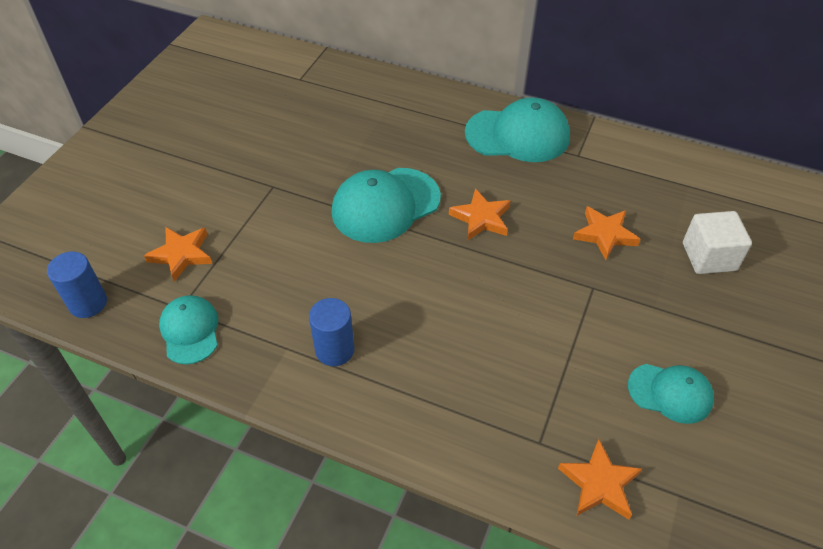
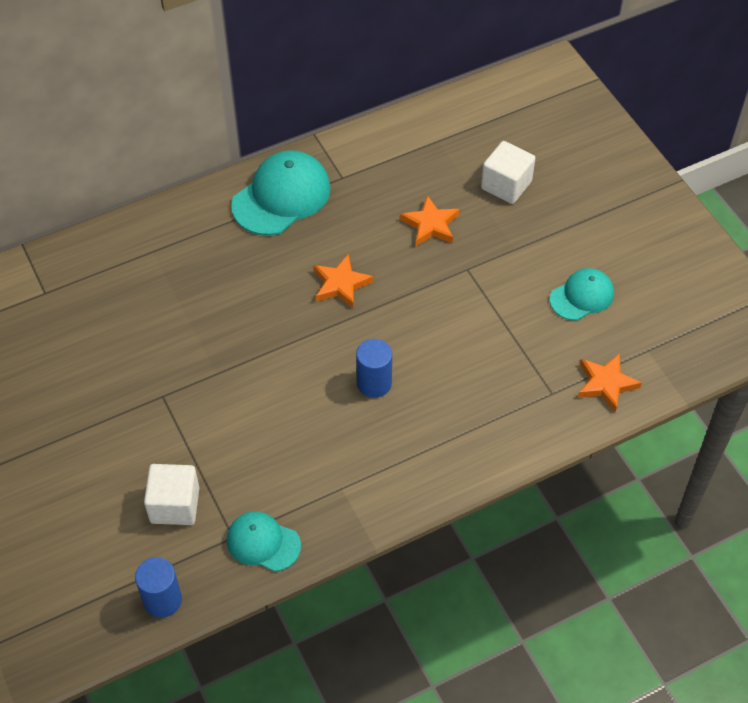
camera: 50 degrees left, 5 degrees up
orange star [144,227,212,282] -> white cube [144,464,199,525]
blue cylinder [309,298,355,366] -> blue cylinder moved to [356,339,392,398]
turquoise cap [332,168,441,243] -> none

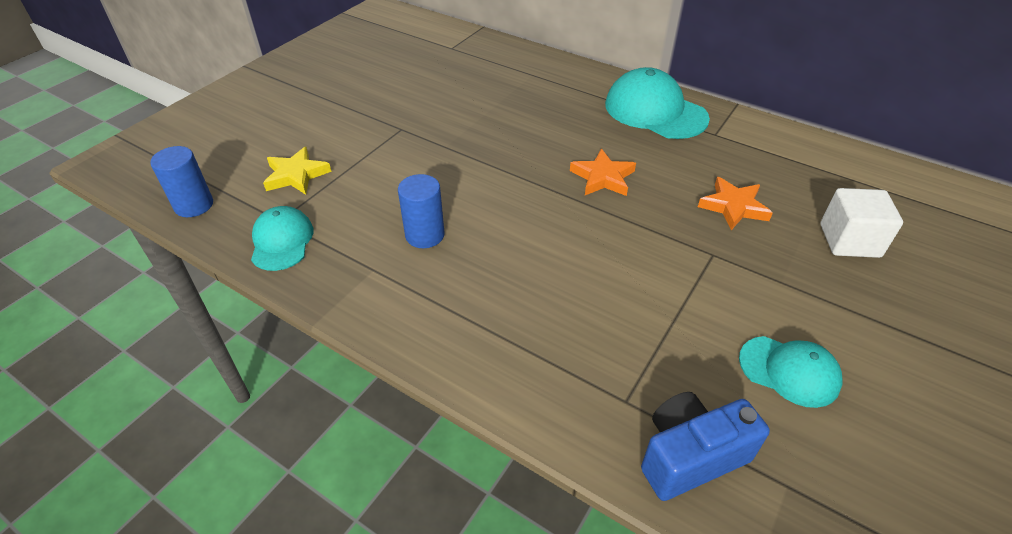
camera: 60 degrees right, 10 degrees down
white cube [144,464,199,525] -> yellow star [263,147,332,195]
turquoise cap [231,150,331,236] -> turquoise cap turned 150 degrees counterclockwise [605,67,710,139]
blue cylinder [356,339,392,398] -> blue cylinder moved to [398,174,445,248]
orange star [578,353,642,412] -> blue camera [641,392,770,501]

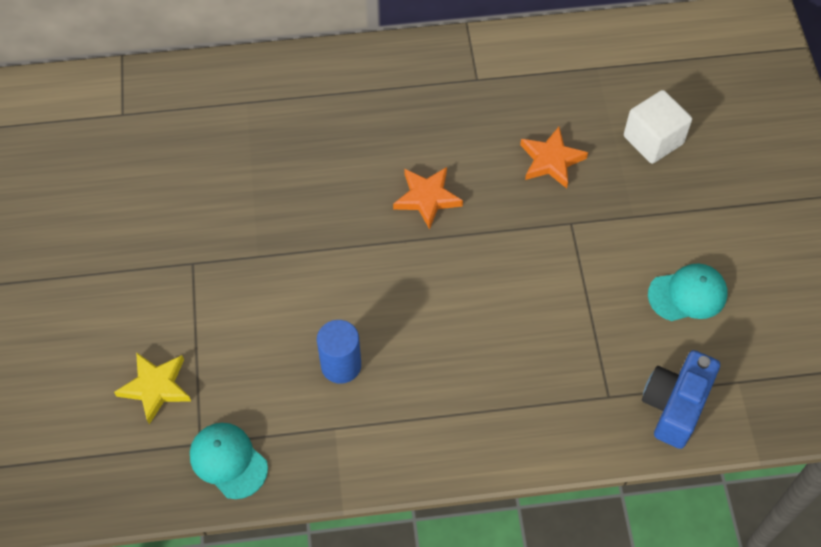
camera: 40 degrees left, 15 degrees up
blue cylinder [150,146,213,217] -> none
turquoise cap [605,67,710,139] -> none

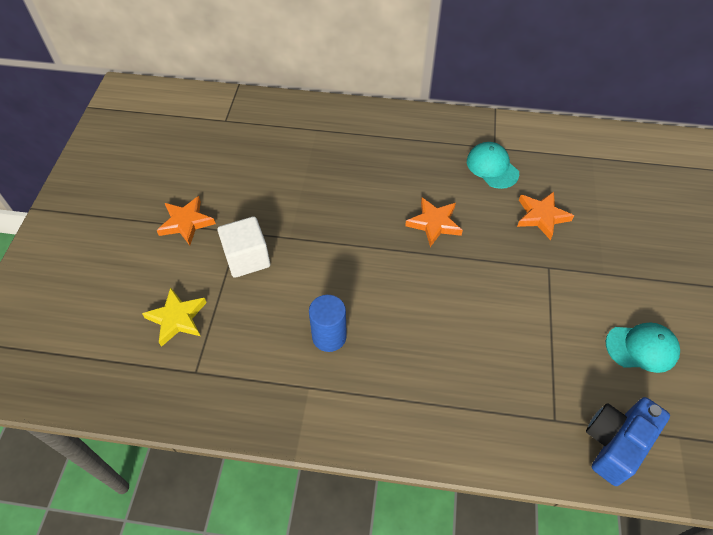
camera: 15 degrees right, 5 degrees down
turquoise cap [190,423,268,499] -> turquoise cap moved to [467,142,519,189]
white cube [624,90,692,164] -> white cube moved to [217,216,270,278]
none -> orange star [156,196,216,245]

